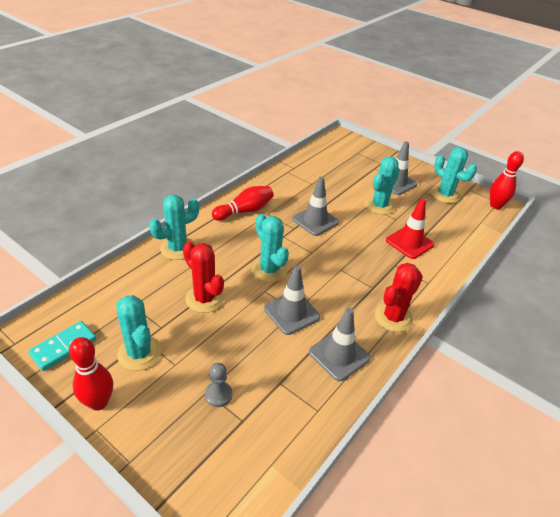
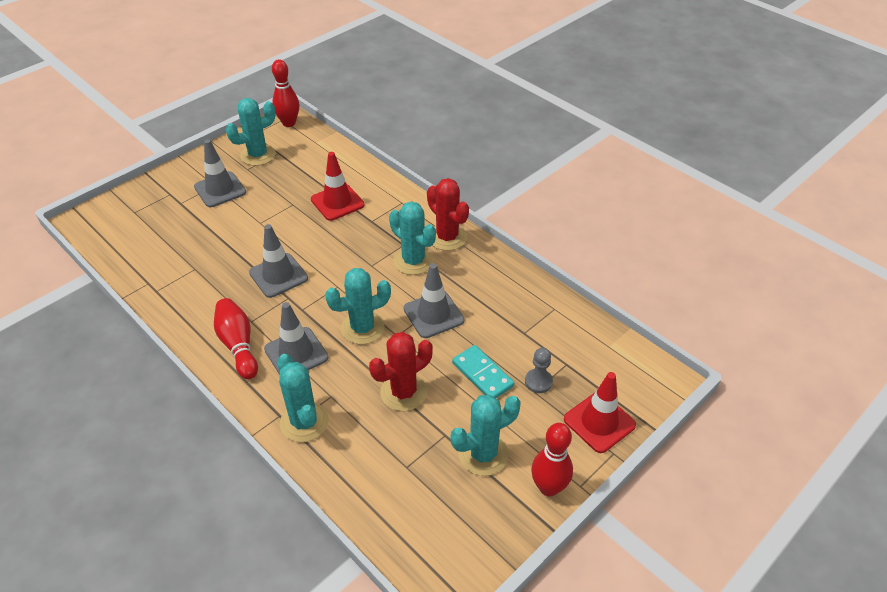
camera: 80 degrees left, 5 degrees up
turquoise domino [28,321,96,371] -> turquoise domino moved to [452,345,514,398]
grey traffic cone [309,308,370,381] -> grey traffic cone moved to [264,302,328,375]
turquoise cactus [365,156,400,215] -> turquoise cactus moved to [389,201,436,275]
none -> red traffic cone [564,372,636,453]

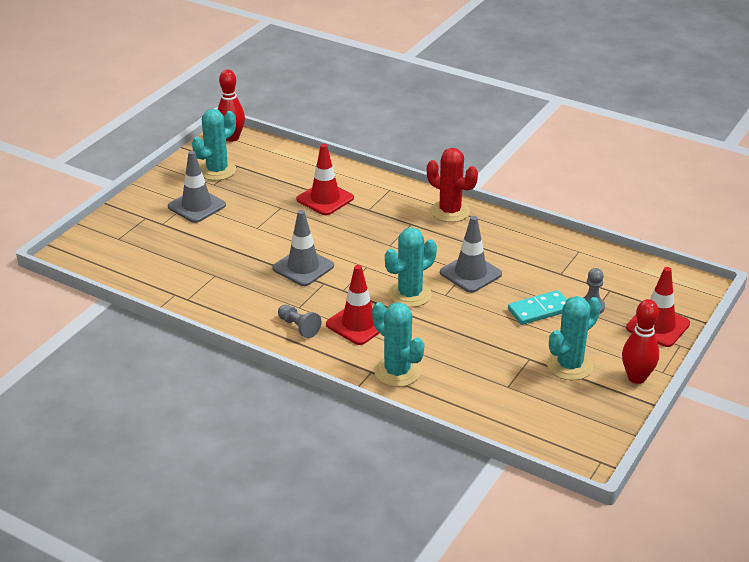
camera: 15 degrees left, 10 degrees down
red bowling pin [214,298,258,379] -> grey pawn [278,305,322,338]
grey traffic cone [264,302,328,375] -> red traffic cone [326,265,379,345]
red cactus [369,332,433,411] -> none
turquoise cactus [389,201,436,275] -> none
turquoise domino [452,345,514,398] -> turquoise domino turned 60 degrees counterclockwise [508,290,567,325]

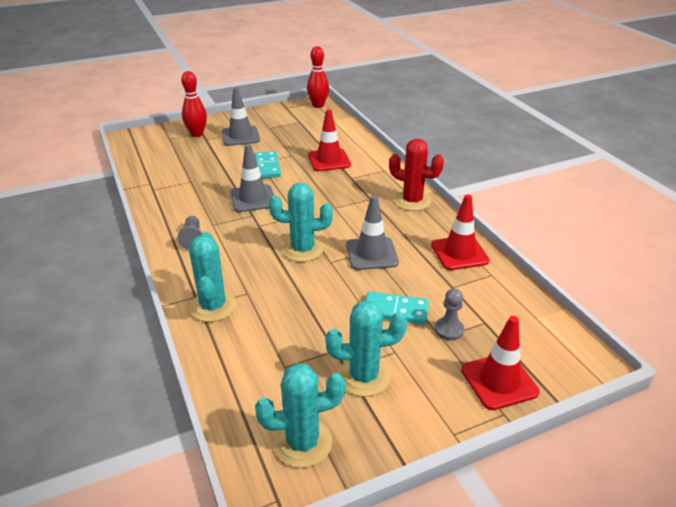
camera: 35 degrees right, 0 degrees up
turquoise cactus [192,109,236,181] -> turquoise cactus moved to [255,363,346,468]
red traffic cone [326,265,379,345] -> red traffic cone moved to [431,194,490,270]
red cactus [427,148,478,222] -> red cactus turned 45 degrees counterclockwise [389,139,444,211]
red bowling pin [622,299,659,384] -> red bowling pin moved to [181,71,207,137]
none -> turquoise domino [254,151,281,178]

